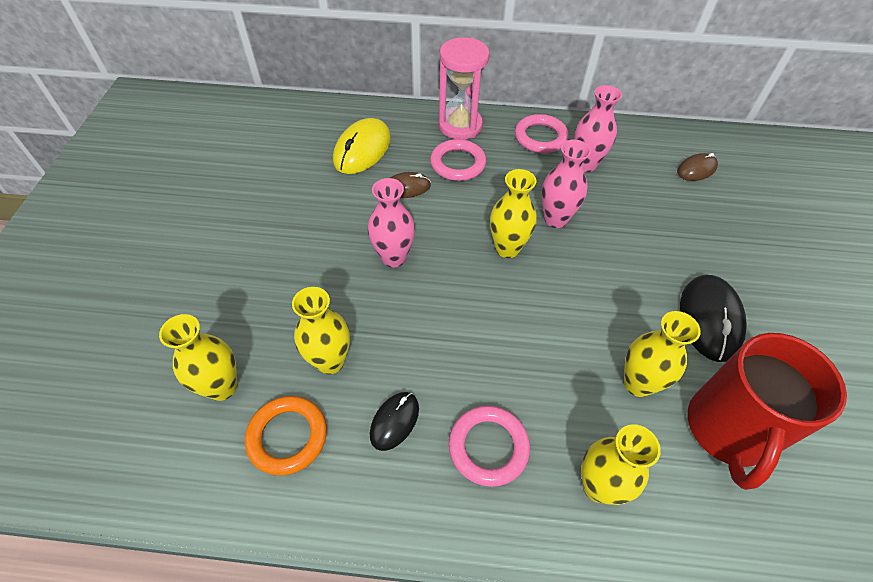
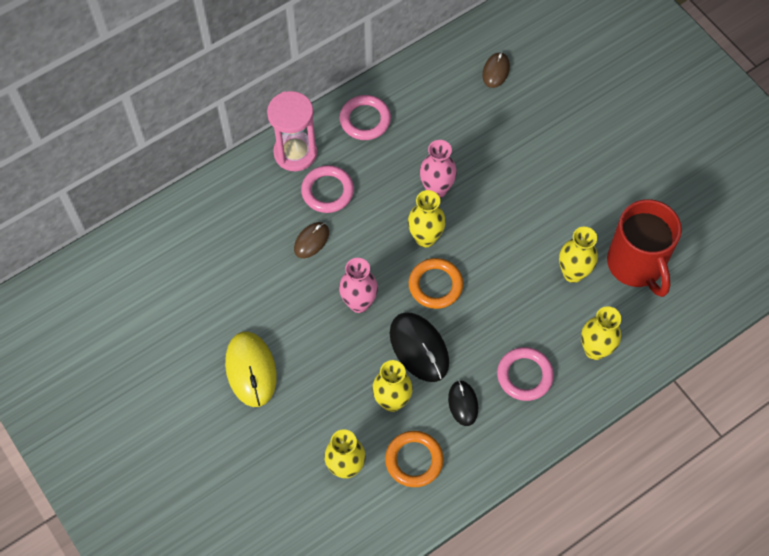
camera: 40 degrees left, 10 degrees up
yellow mouse [333,118,391,174] -> yellow mouse moved to [225,331,277,407]
pink vase [574,85,622,172] -> none
black mouse [680,275,747,362] -> black mouse moved to [390,312,449,382]
none -> orange ring [409,258,463,309]

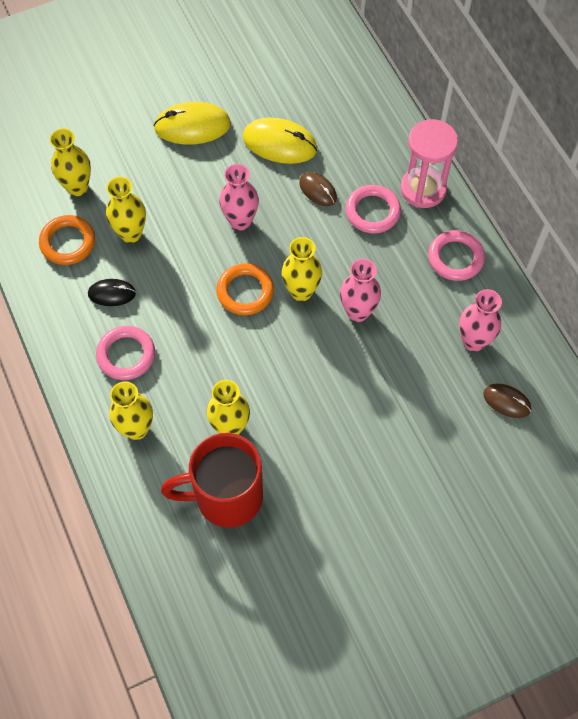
camera: 100 degrees right, 0 degrees up
black mouse [390,312,449,382] -> none
none -> yellow mouse [243,117,317,164]
none -> pink vase [459,289,502,352]

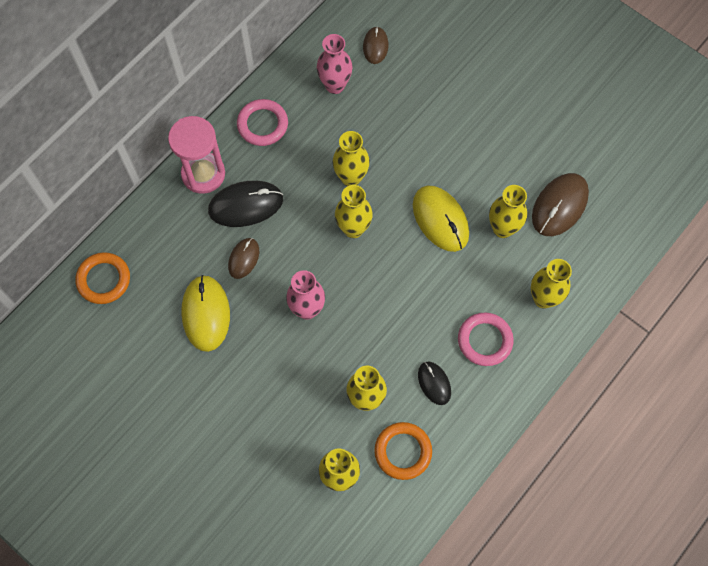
camera: 115 degrees left, 5 degrees up
yellow mouse [153,102,231,145] -> yellow mouse moved to [413,185,469,252]
red mug [161,433,263,528] -> brown mouse [532,173,589,236]
orange ring [216,263,274,315] -> orange ring moved to [75,252,130,304]
pink vase [340,259,381,322] -> yellow vase [332,131,370,186]
pink ring [346,185,401,234] -> black mouse [208,181,283,227]

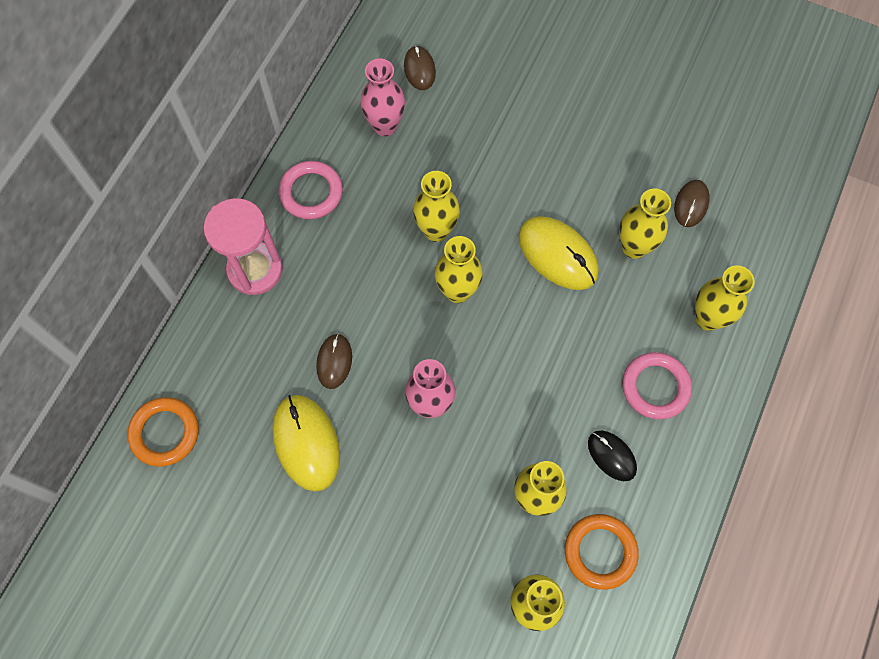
camera: 15 degrees left, 0 degrees up
black mouse [208,181,283,227] -> none
brown mouse [532,173,589,236] -> brown mouse [674,180,710,227], size x0.58

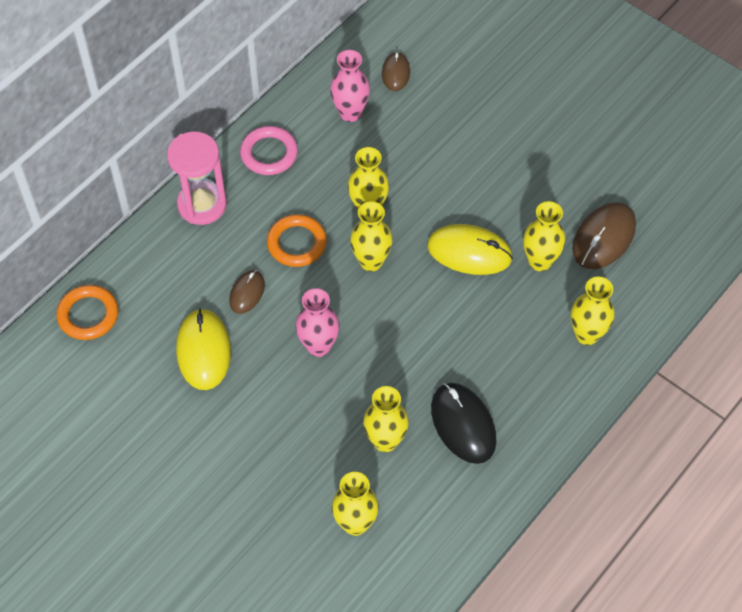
camera: 15 degrees right, 10 degrees down
yellow mouse [518,216,599,290] -> yellow mouse turned 45 degrees counterclockwise [427,224,513,275]
orange ring [565,514,639,590] -> orange ring moved to [267,214,327,267]
black mouse [588,431,637,481] -> black mouse [431,383,497,464], size x1.72
pink ring [622,352,692,419] -> none
brown mouse [674,180,710,227] -> brown mouse [572,202,636,269], size x1.72

